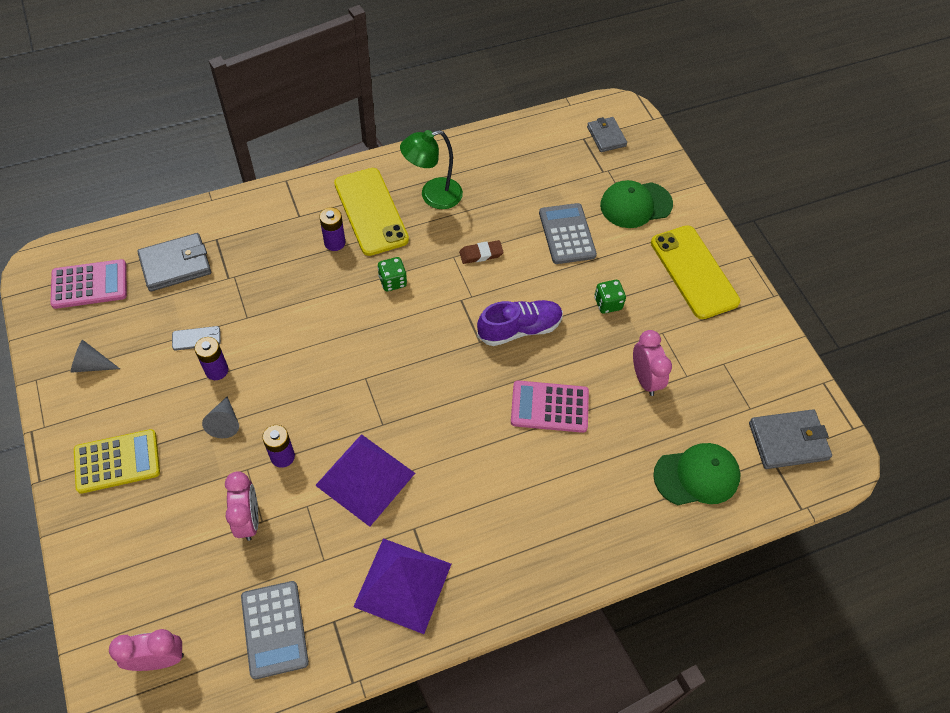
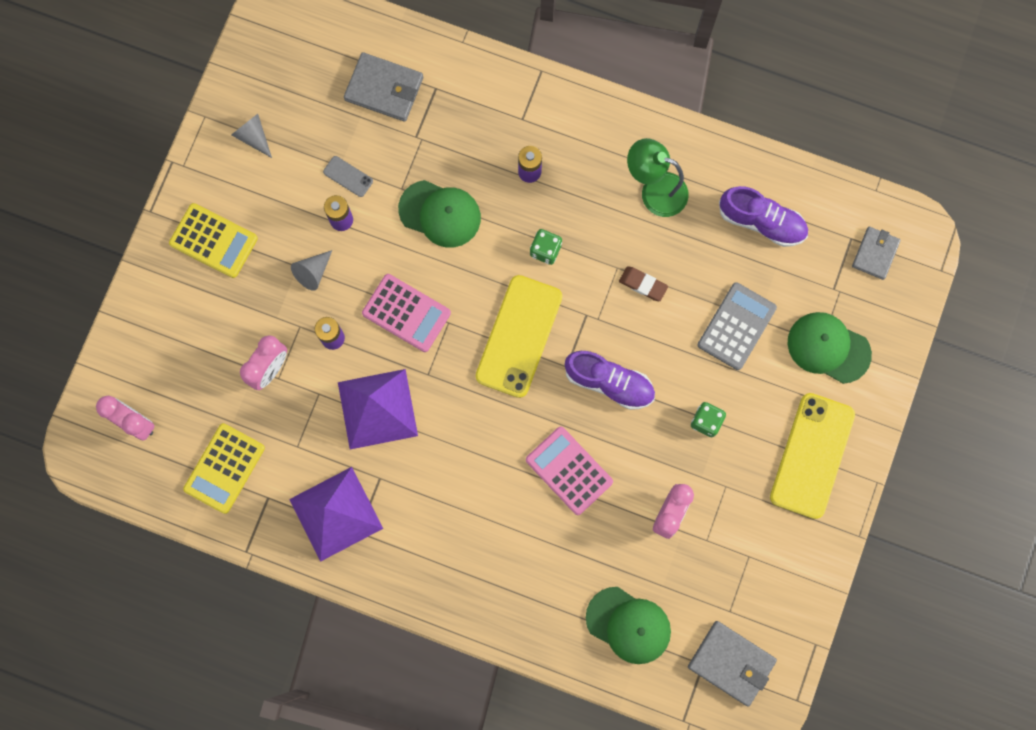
camera: 45 degrees right, 20 degrees up
pink calculator [50,259,127,309] -> pink calculator moved to [362,274,451,352]
grey calculator [241,581,309,679] -> yellow calculator [183,423,265,514]
yellow phone [334,168,409,256] -> yellow phone moved to [476,275,562,398]
none -> green cap [398,180,481,248]
none -> purple shoe [719,186,808,247]

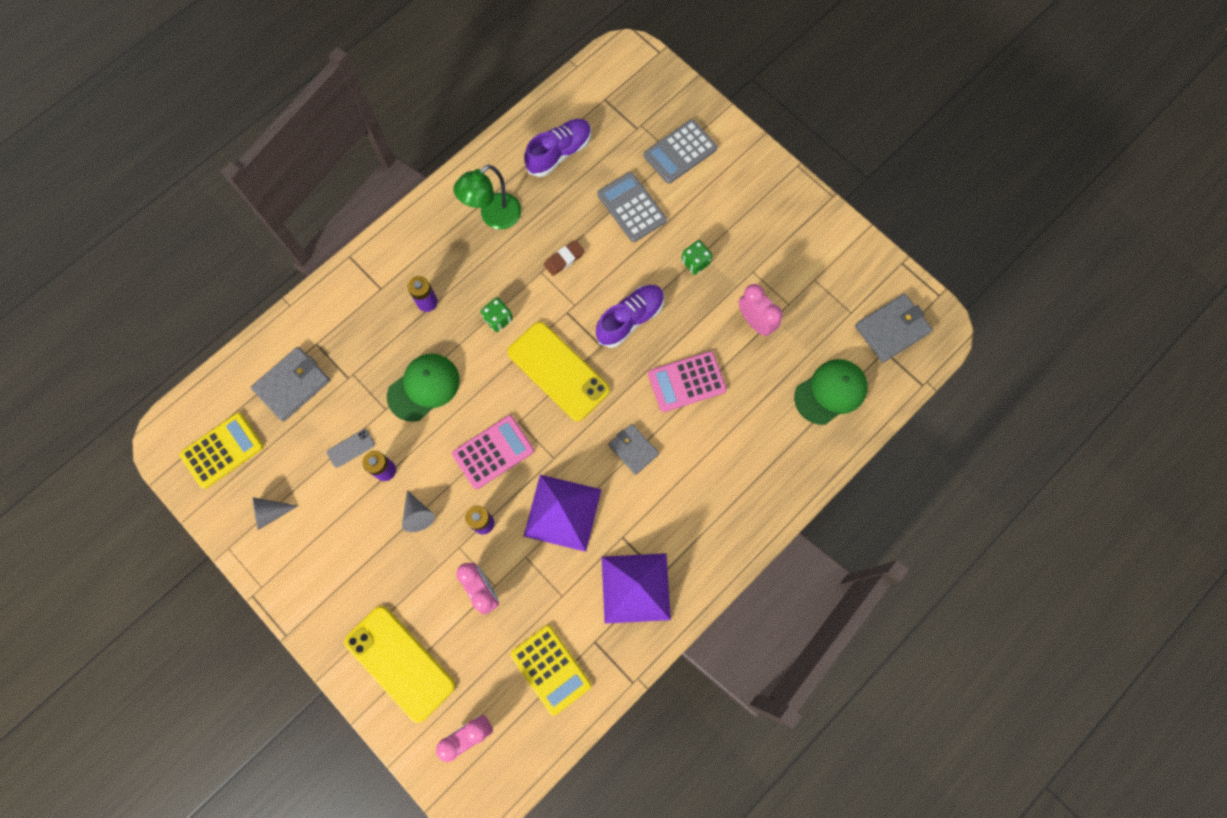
camera: 65 degrees left, 5 degrees down
yellow calculator [169,203,258,278] -> yellow calculator moved to [179,413,264,489]
yellow phone [770,393,855,519] -> yellow phone moved to [344,606,455,723]
green cap [787,312,872,384] -> grey calculator [644,120,717,184]
grey wallet [852,227,900,280] -> grey wallet moved to [609,424,659,475]

